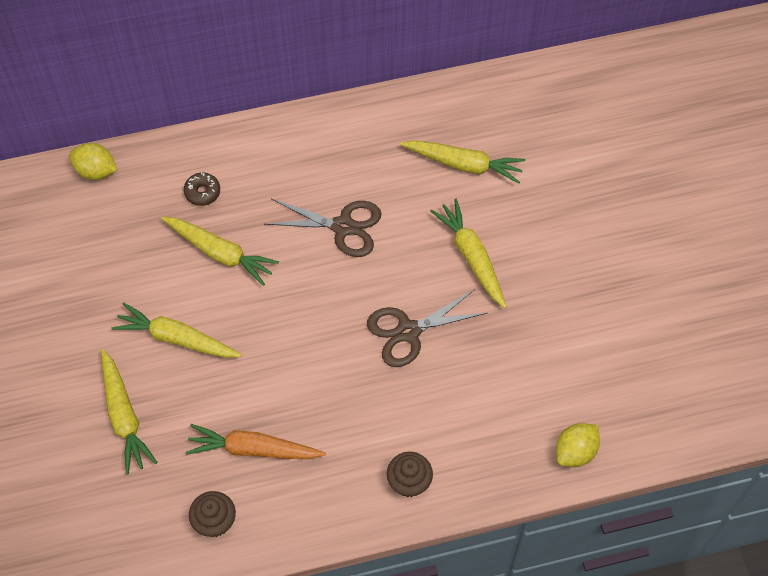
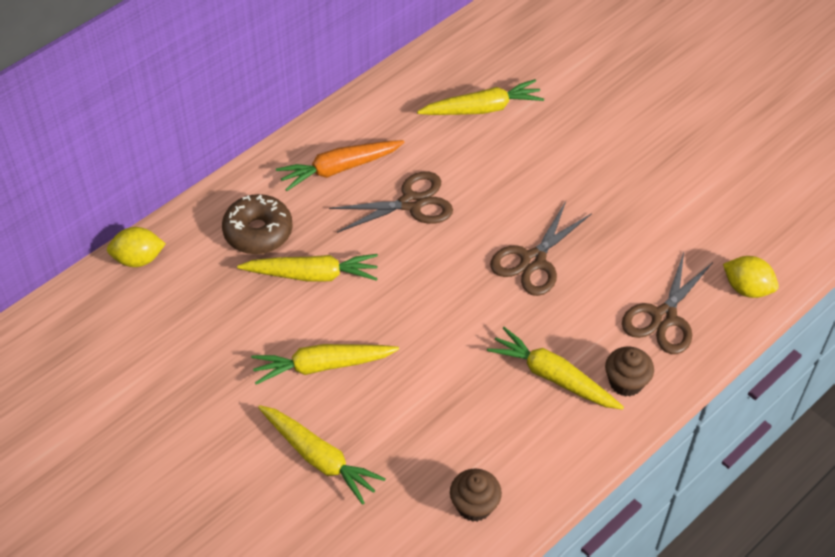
camera: 30 degrees left, 10 degrees down
brown donut [184,173,220,206] -> brown donut [222,194,293,254], size x1.78
orange carrot [185,424,326,459] -> orange carrot moved to [276,140,405,191]
yellow carrot [430,199,506,308] -> yellow carrot moved to [487,327,624,410]
yellow lemon [556,423,600,467] -> yellow lemon turned 75 degrees counterclockwise [723,256,779,298]
none -> brown scissors [622,252,713,354]

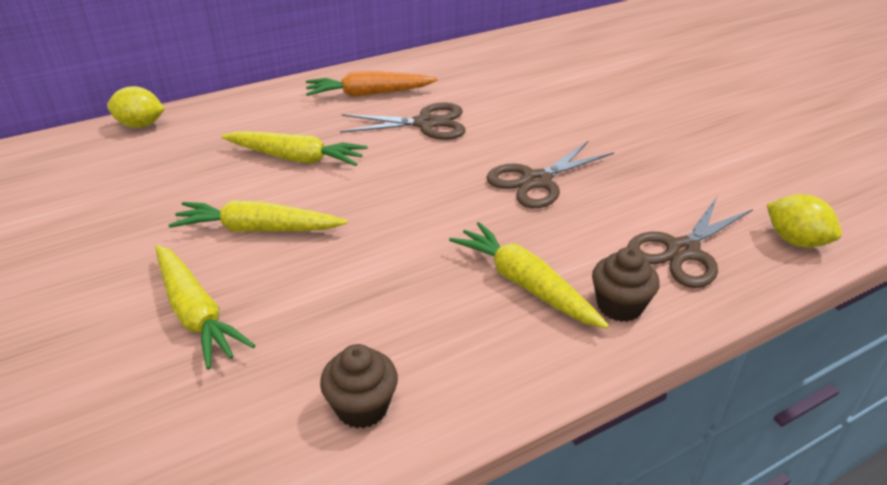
camera: 15 degrees right, 15 degrees down
brown donut [222,194,293,254] -> none
yellow carrot [417,79,544,115] -> none

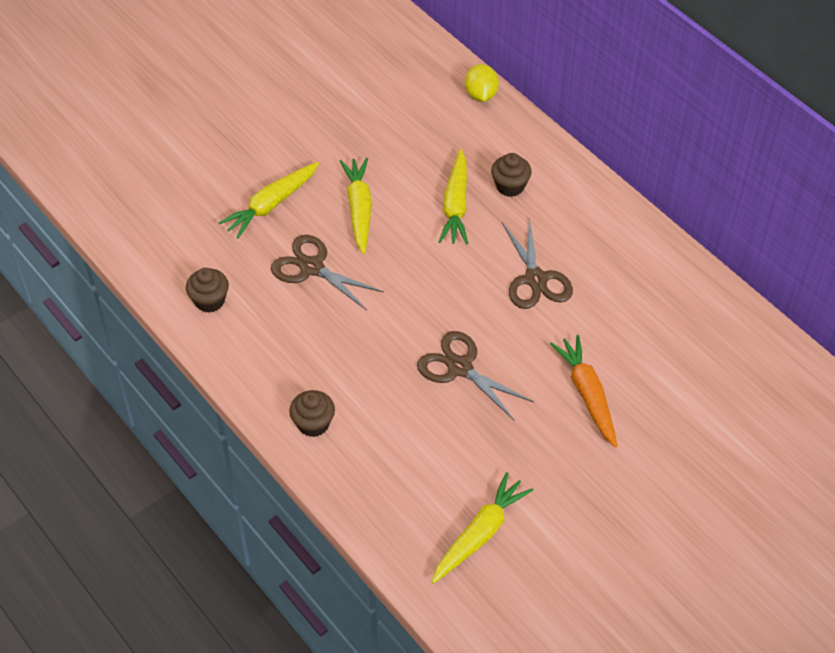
camera: 80 degrees right, 15 degrees up
orange carrot [306,71,437,97] -> orange carrot moved to [550,335,618,448]
yellow carrot [449,222,609,329] -> yellow carrot moved to [432,472,533,583]
brown scissors [627,197,753,288] -> brown scissors moved to [271,235,384,310]
yellow lemon [767,194,842,248] -> none
none -> brown cupcake [491,153,532,197]

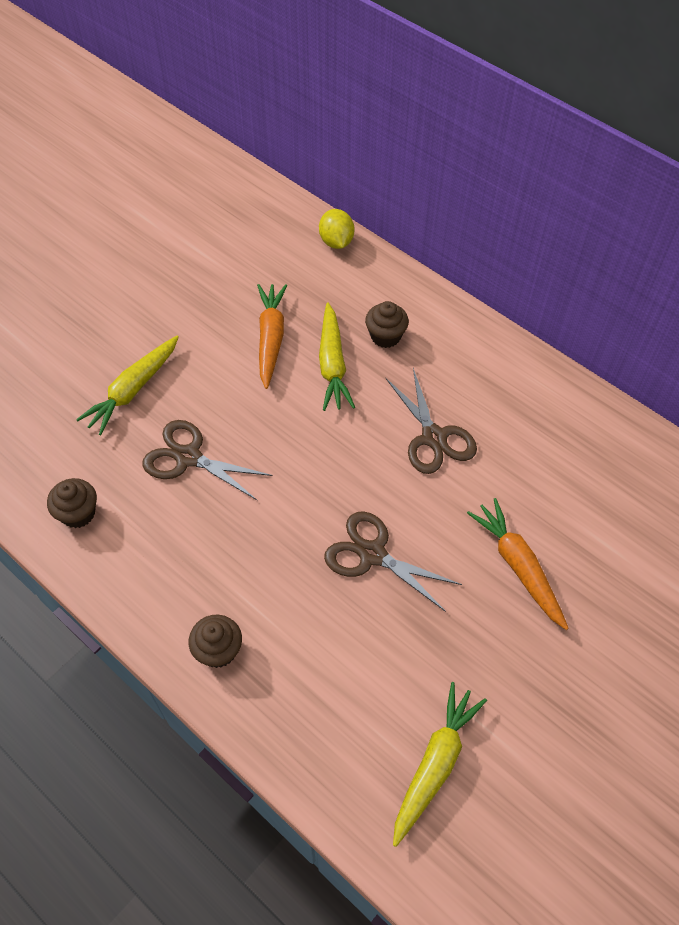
camera: 10 degrees left, 5 degrees up
yellow carrot [340,158,372,254] -> none
none -> orange carrot [257,284,287,389]

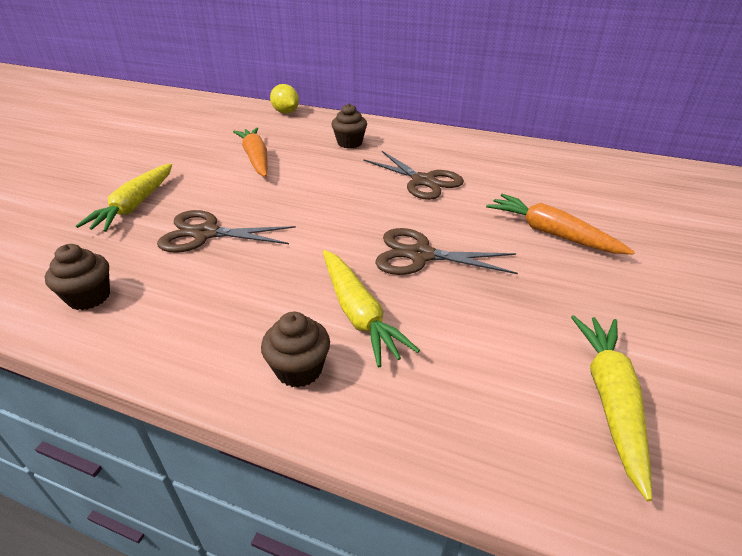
camera: 20 degrees left, 20 degrees down
yellow carrot [319,303,355,411] -> yellow carrot moved to [323,250,420,367]

